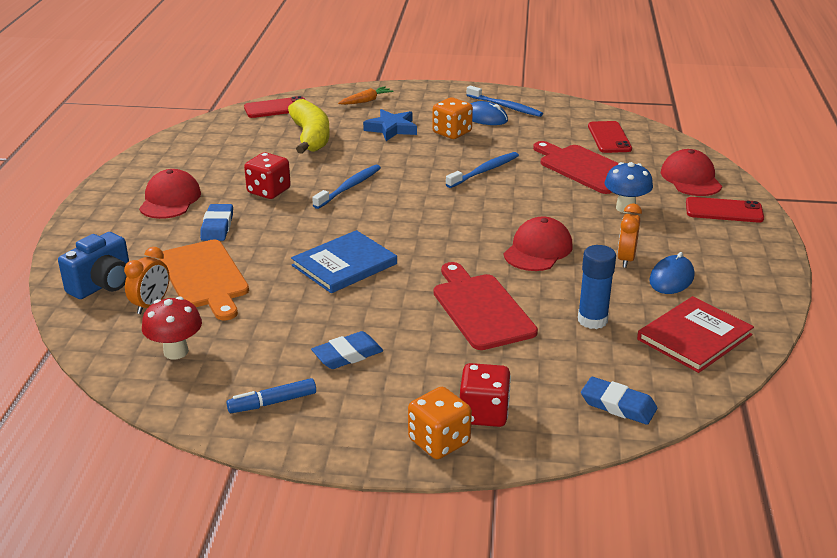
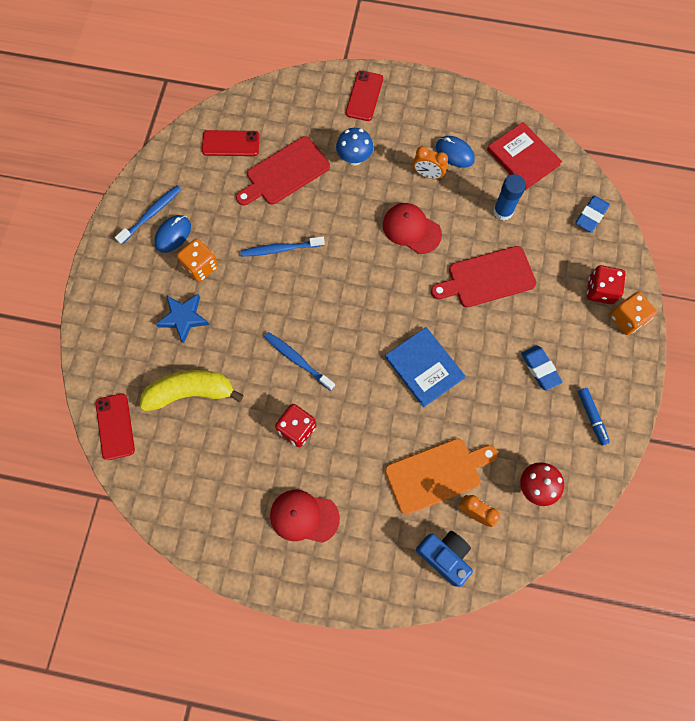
camera: 85 degrees left, 40 degrees up
blue eraser [200,204,233,241] -> none
orange carrot [338,86,394,105] -> none
blue toothbrush [446,152,519,188] -> blue toothbrush turned 60 degrees counterclockwise [240,236,325,257]
red cap [661,149,722,196] -> none

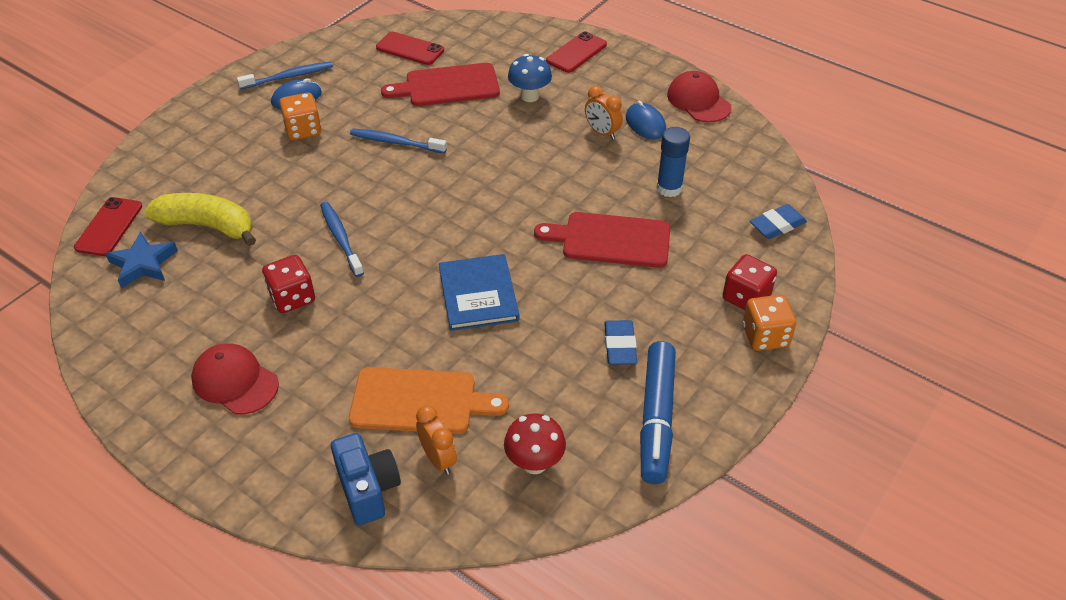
camera: 25 degrees right, 25 degrees down
blue star [156,294,209,344] -> blue star moved to [105,232,178,288]
red cap [383,203,442,254] -> red cap moved to [667,71,732,123]
red book [487,122,562,190] -> none
blue marker [578,388,610,446] -> blue marker [640,341,676,484], size x1.90

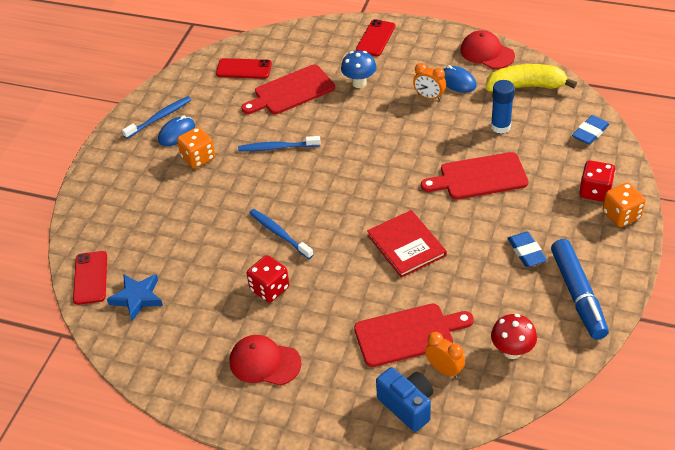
camera: 15 degrees left, 0 degrees up
yellow banana [144,193,256,246] -> yellow banana moved to [486,64,577,92]
orange cutting board [349,367,509,434] -> red cutting board [354,304,474,367]
blue book [439,254,520,331] -> red book [367,210,447,278]

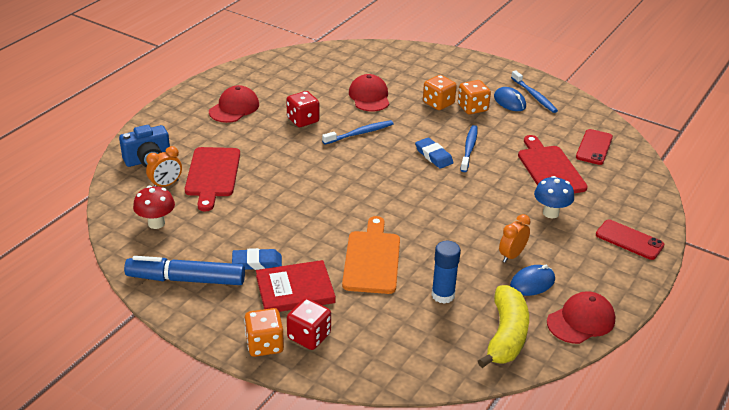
camera: 100 degrees right, 10 degrees down
red phone [73,251,107,305] -> none
blue star [107,274,163,321] -> none
red book [367,210,447,278] -> red book moved to [256,260,336,312]
red cutting board [421,152,528,199] -> orange cutting board [342,216,400,294]
blue eraser [572,115,610,145] -> blue eraser moved to [415,137,453,169]
none -> red cap [349,74,389,111]
none -> orange dice [423,75,457,110]

